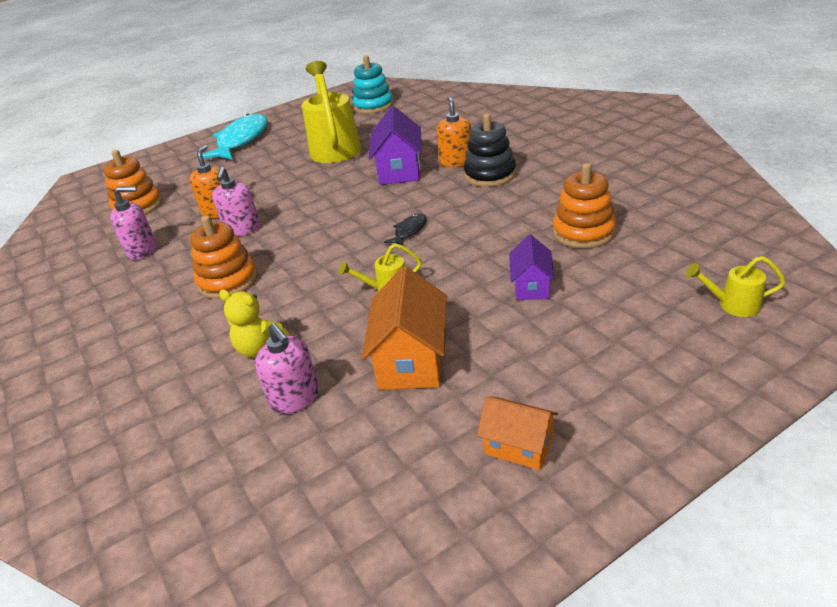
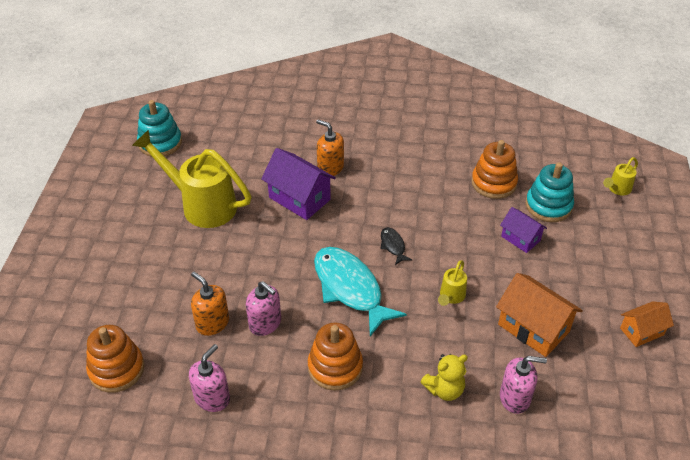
camera: 55 degrees left, 10 degrees up
turquoise fish [202,113,268,160] -> turquoise fish moved to [314,247,407,336]
black stacking toy [463,114,516,187] -> none
none -> turquoise stacking toy [526,162,574,222]

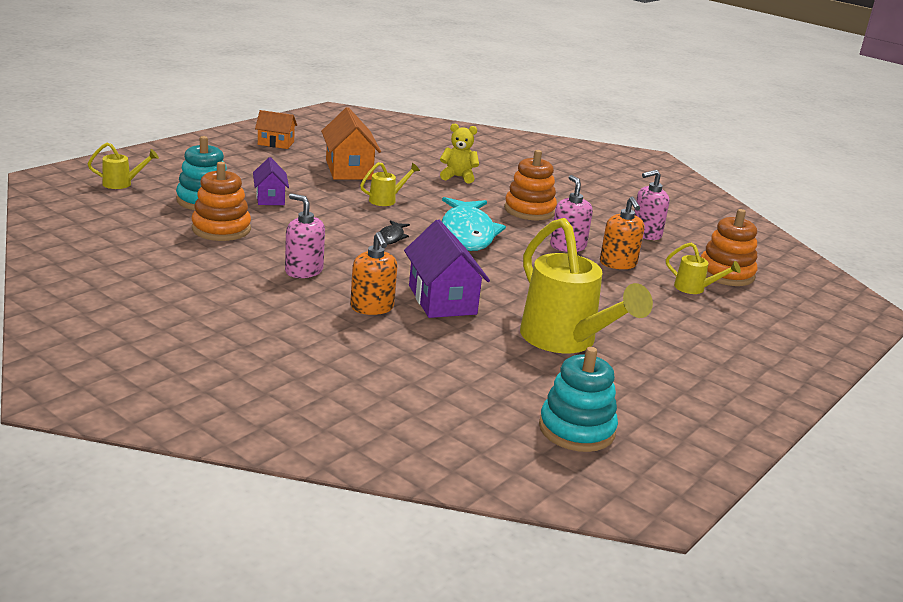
camera: 150 degrees left, 20 degrees down
pink soap dispenser [500,356,547,414] -> pink soap dispenser moved to [285,193,325,278]
none -> yellow watering can [666,243,741,294]

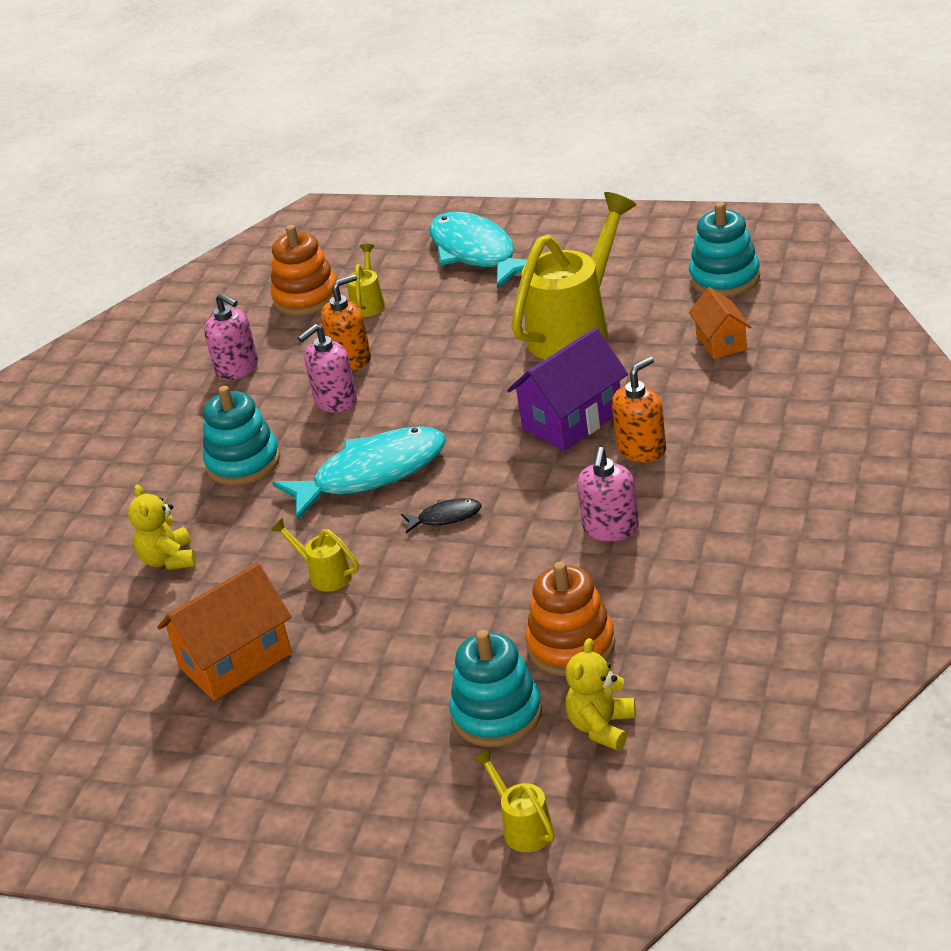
camera: 105 degrees left, 10 degrees up
purple house [253,157,289,205] -> none
orange house [255,110,297,149] -> orange house moved to [689,287,751,359]
orange stacking toy [504,150,557,220] -> turquoise stacking toy [203,386,280,486]
none -> turquoise fish [429,212,527,289]
none -> yellow teddy bear [565,638,636,751]

